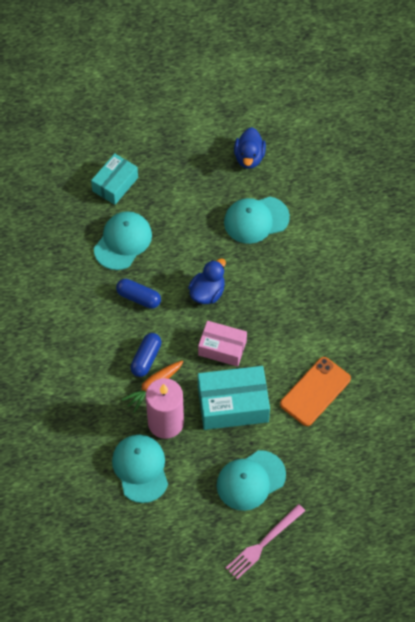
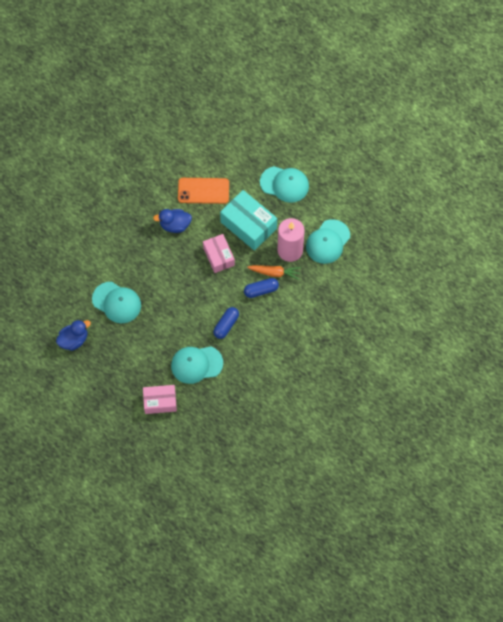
camera: 130 degrees left, 5 degrees up
turquoise box [91,153,138,205] -> pink box [143,385,177,414]
blue capsule [116,279,161,309] -> blue capsule turned 45 degrees clockwise [213,307,239,339]
blue duck [188,258,226,304] -> blue duck moved to [153,209,192,233]
pink fork [226,504,305,579] -> none

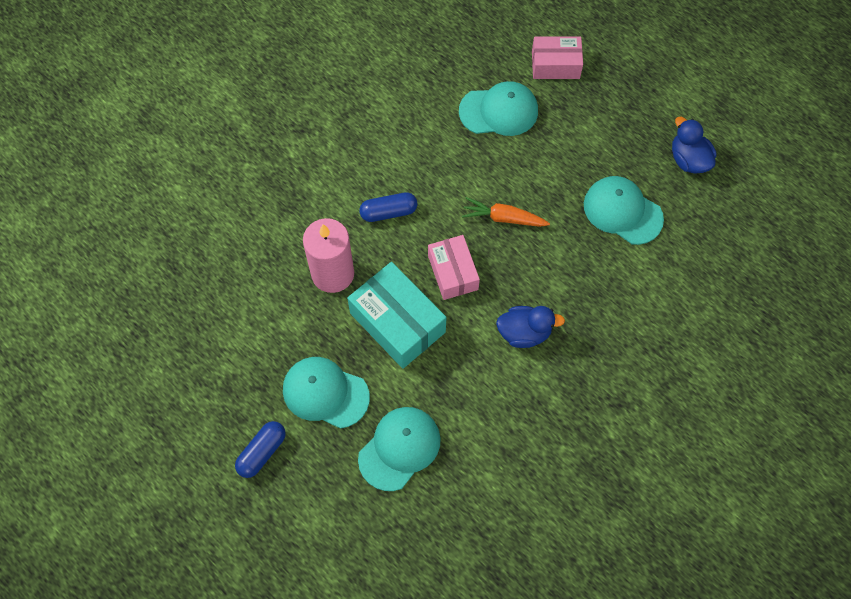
camera: 175 degrees left, 0 degrees up
blue duck [56,320,91,351] -> blue duck turned 90 degrees clockwise [672,117,716,174]
orange phone [178,178,229,204] -> none
blue capsule [213,307,239,339] -> blue capsule moved to [235,421,286,478]
orange carrot [247,265,301,280] -> orange carrot moved to [462,197,550,227]
turquoise cap [306,219,350,264] -> turquoise cap moved to [358,407,441,491]

